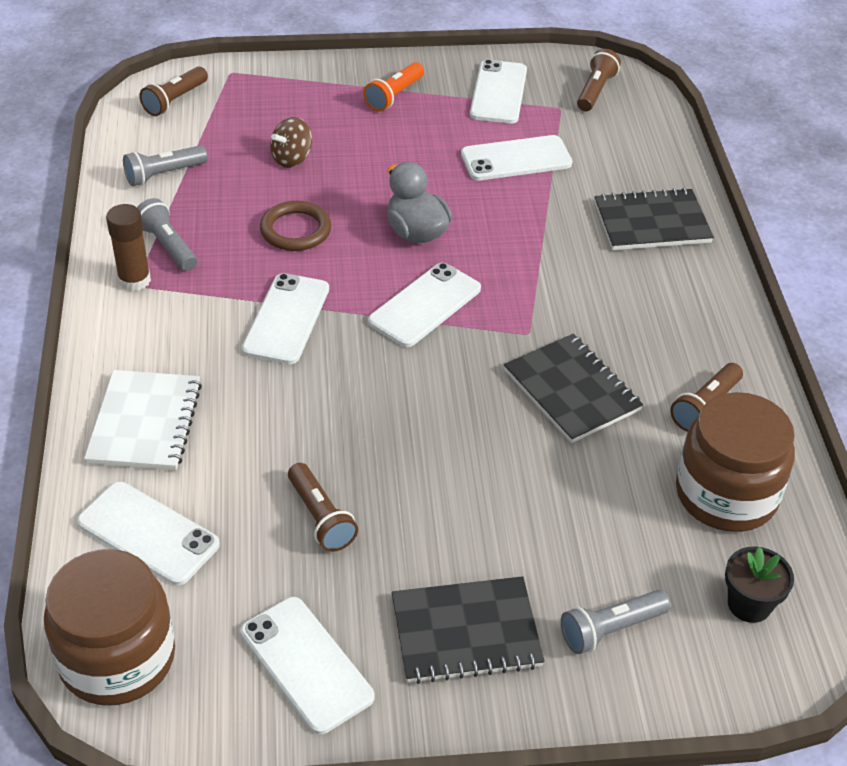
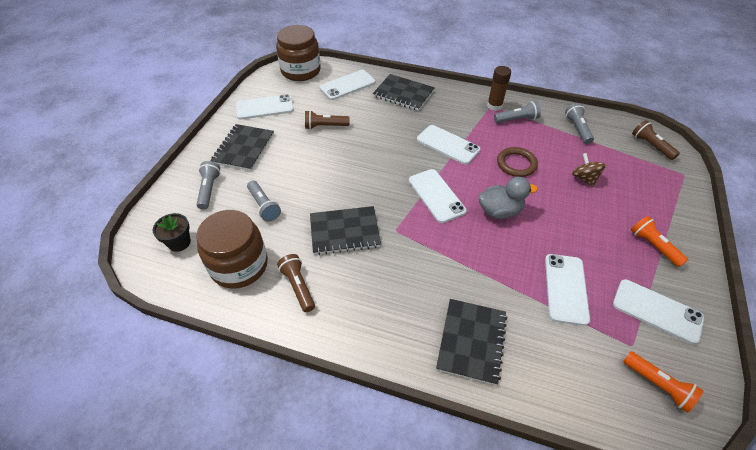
camera: 115 degrees right, 5 degrees up
white notebook [84,370,202,470] -> black notebook [373,74,435,111]
brown flashlight [577,49,621,111] -> orange flashlight [623,351,704,413]
none -> grey flashlight [247,181,281,222]

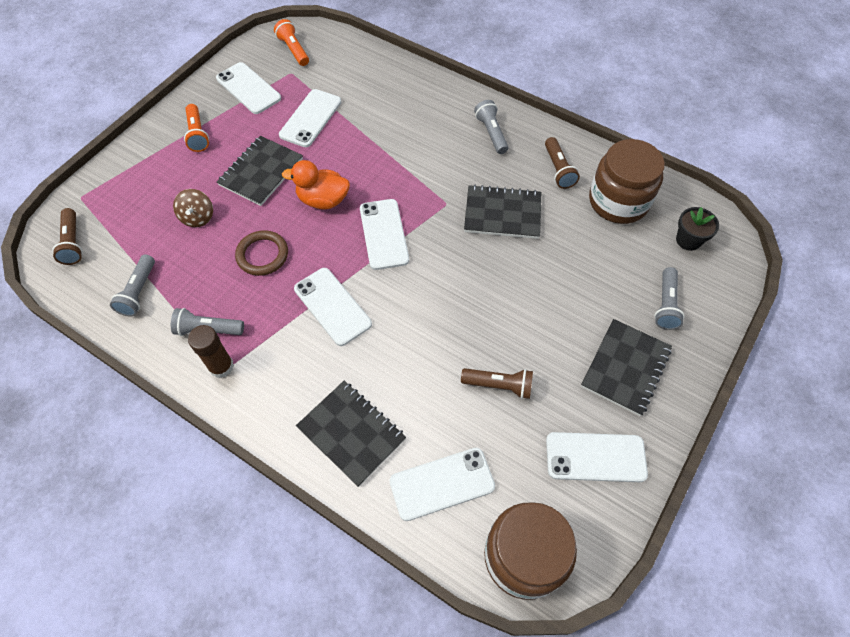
camera: 165 degrees left, 10 degrees up
grey flashlight [247,181,281,222] -> grey flashlight moved to [474,100,508,154]
black notebook [436,299,507,385] -> black notebook moved to [217,136,303,206]
grey duck [478,177,538,219] -> orange duck [282,160,350,209]

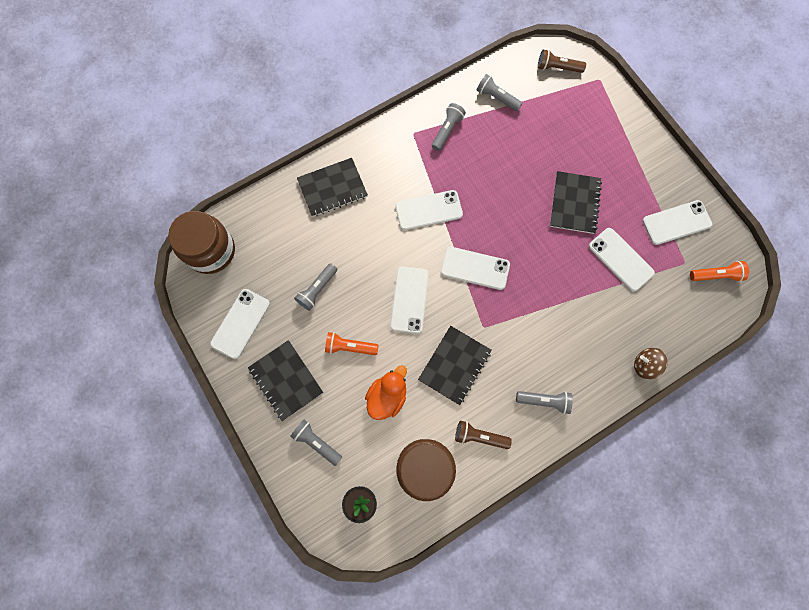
camera: 115 degrees right, 15 degrees up
brown spinning top [173,189,213,227] -> brown spinning top moved to [634,348,668,379]
orange flashlight [184,104,209,152] -> orange flashlight moved to [325,332,379,355]
brown glue stick [188,325,234,378] -> none
black notebook [217,136,303,206] -> black notebook turned 45 degrees clockwise [550,171,602,234]
brown ring [235,230,288,276] -> none
orange duck [282,160,350,209] -> orange duck moved to [365,365,407,420]
white phone [390,448,495,521] -> white phone moved to [390,267,429,334]
brown flashlight [461,368,533,399] -> grey flashlight [294,263,337,311]

